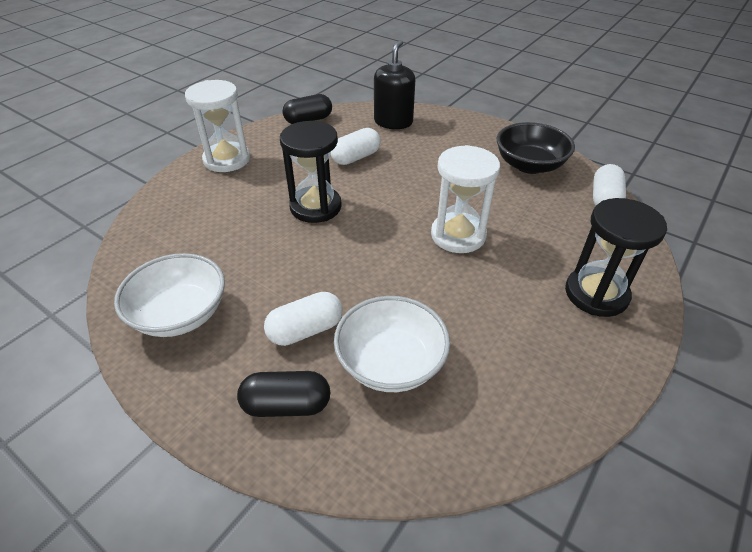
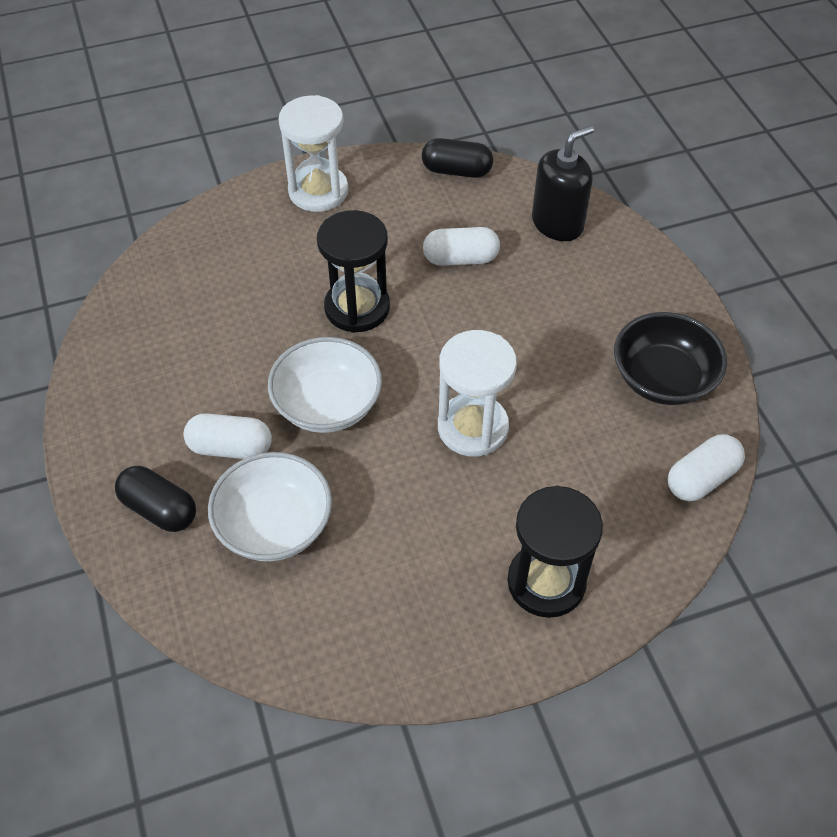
camera: 35 degrees right, 10 degrees up
white bowl [114,253,225,337] -> white bowl moved to [268,337,382,433]

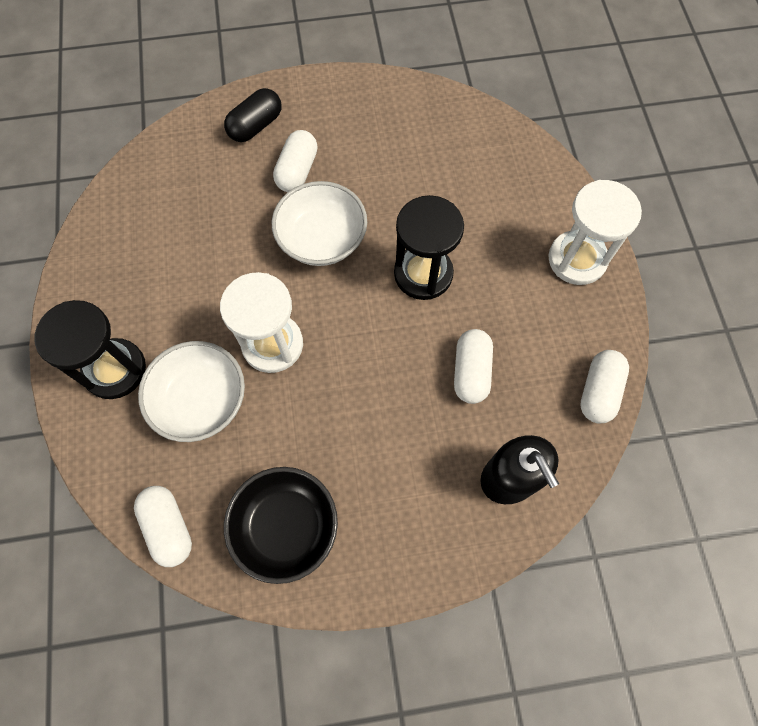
camera: 100 degrees right, 15 degrees up
white bowl [208,452,332,561] -> white bowl moved to [138,341,245,442]
black capsule [422,138,493,178] -> white capsule [580,350,629,423]

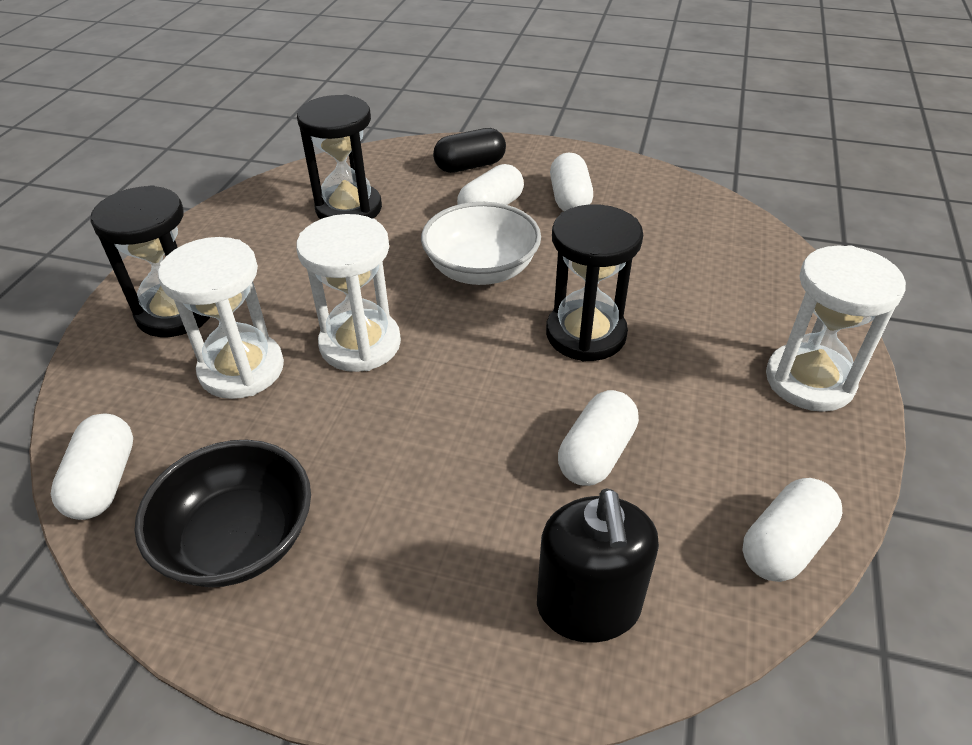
camera: 25 degrees right, 25 degrees down
white bowl [138,341,245,442] -> white hourglass [158,237,284,399]
none -> black hourglass [297,95,382,219]
none -> white capsule [550,152,593,211]

